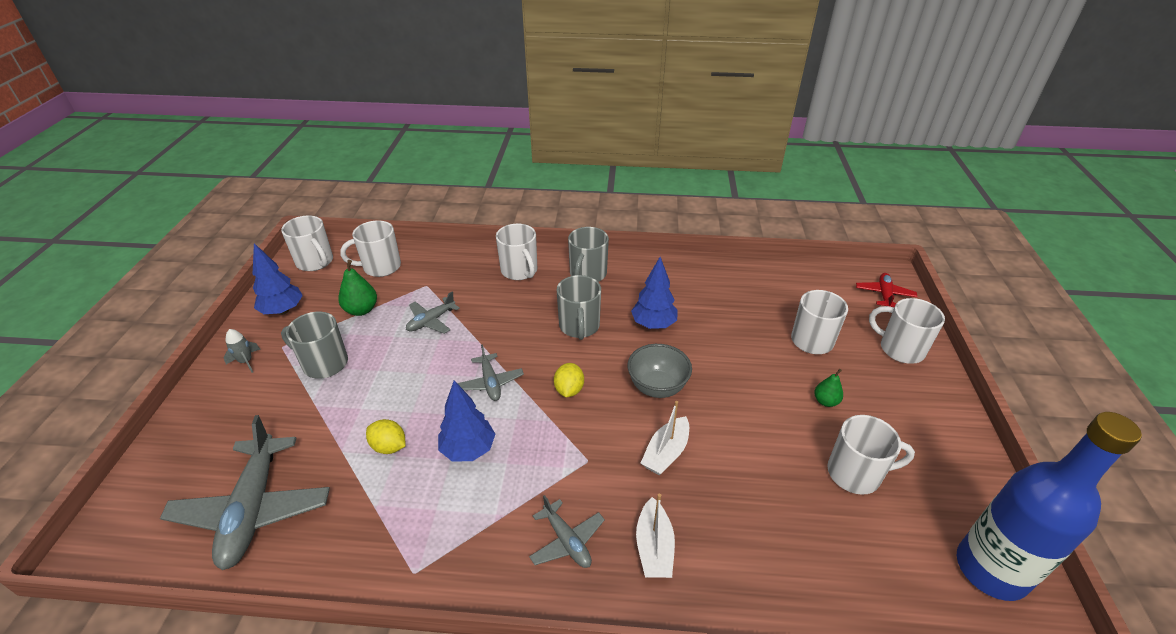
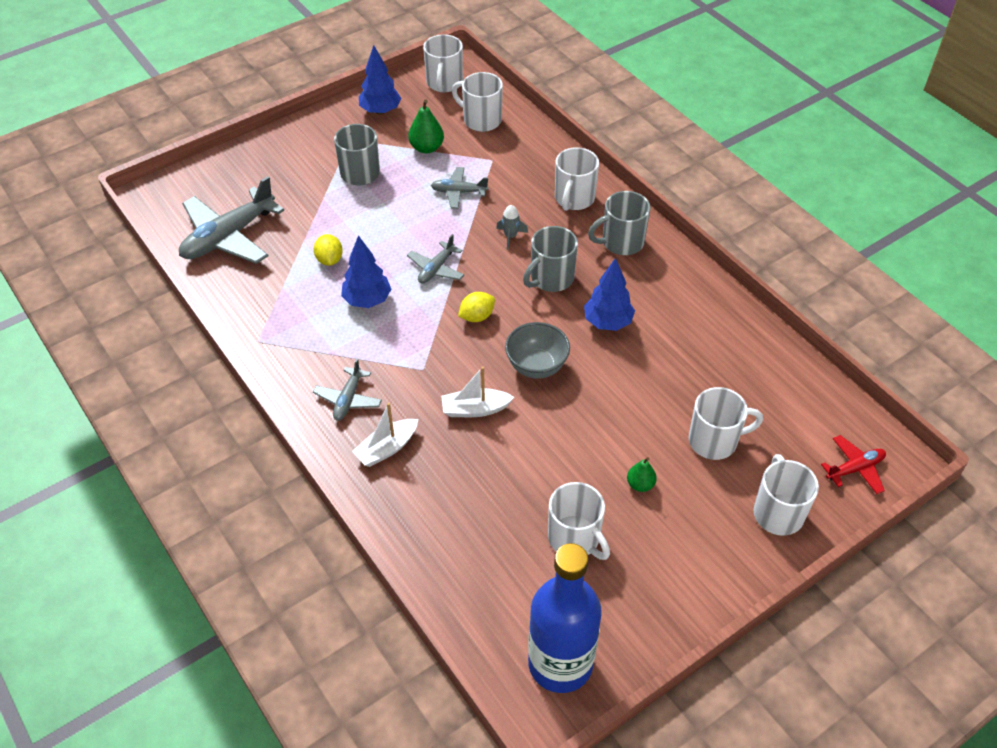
camera: 50 degrees right, 10 degrees up
grey rocket [224,329,261,373] -> grey rocket moved to [496,205,528,250]

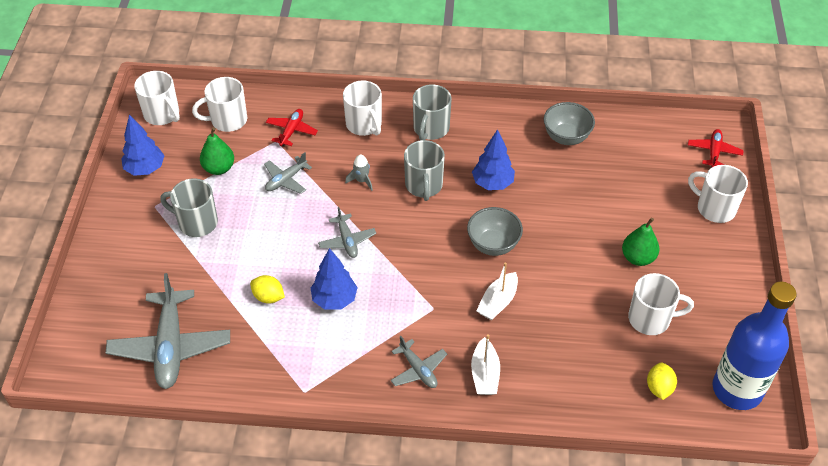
camera: 50 degrees left, 0 degrees up
yellow lemon [458,292,495,322] -> yellow lemon moved to [647,362,677,400]
green pear [627,457,657,492] -> green pear [622,218,659,266], size x1.56
white mug [689,387,763,460] -> none
none -> red plane [266,109,318,147]
none -> grey bowl [544,102,595,145]

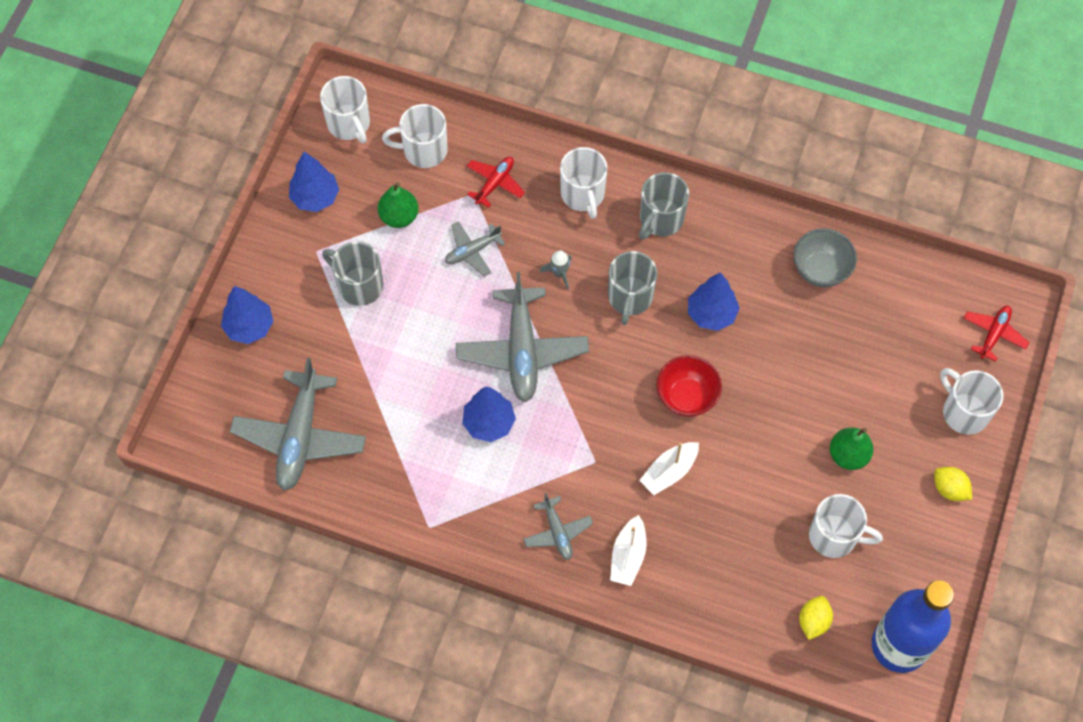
camera: 15 degrees right, 15 degrees up
yellow lemon [250,275,285,304] -> yellow lemon moved to [934,467,972,501]
grey plane [318,207,376,258] -> grey plane [456,272,589,402], size x1.94
grey bowl [467,207,523,256] -> red bowl [657,355,722,417]
none -> blue tree [221,286,274,344]

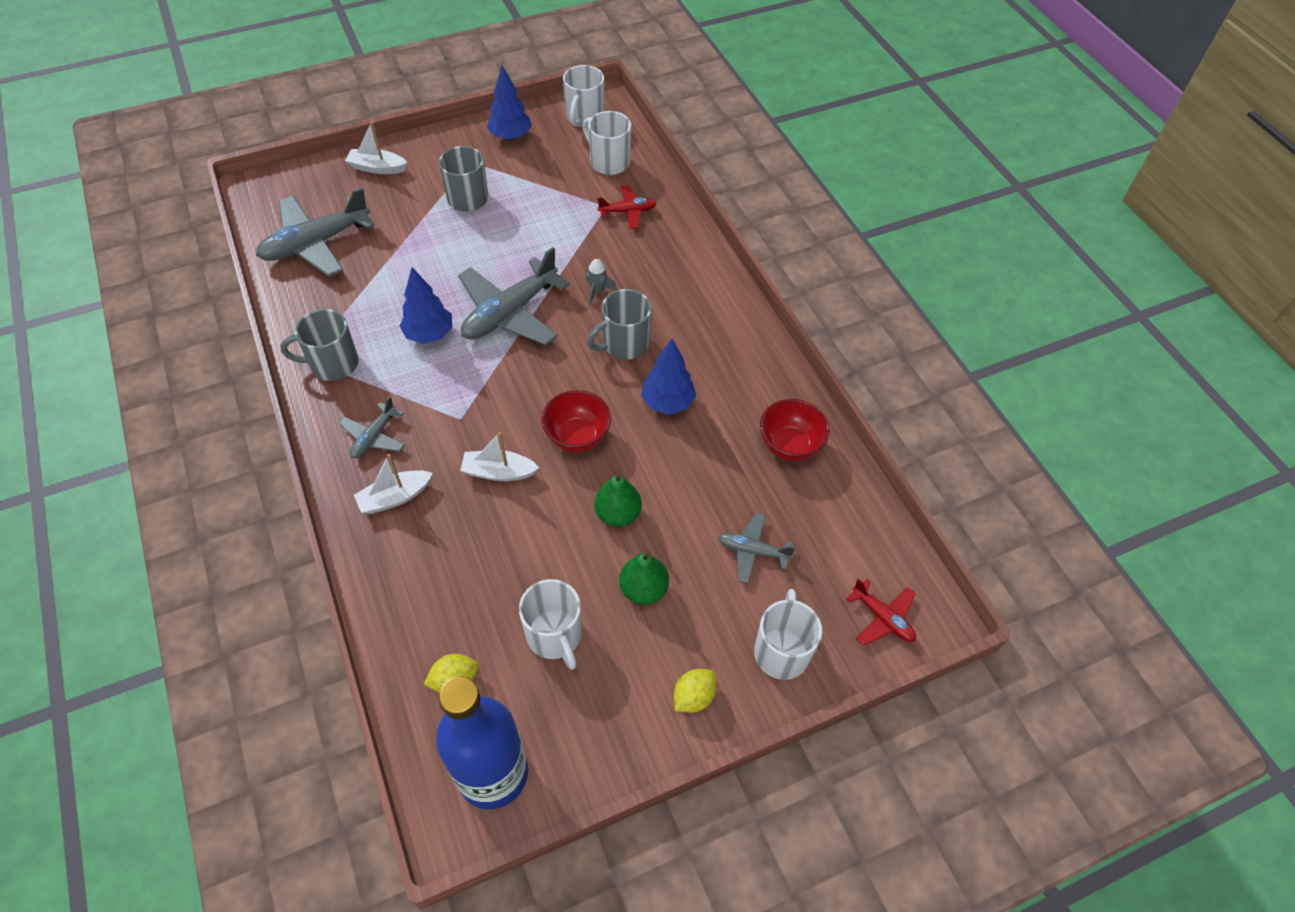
camera: 45 degrees right, 10 degrees down
blue tree [221,286,274,344] -> white boat [345,121,407,174]
green pear [378,182,418,228] -> green pear moved to [594,473,642,527]
grey plane [445,221,505,277] -> grey plane moved to [718,513,795,583]
white mug [560,147,608,219] -> none
grey mug [639,172,689,240] -> grey mug moved to [280,309,359,381]
grey bowl [794,228,857,287] -> red bowl [760,399,830,461]
yellow lemon [934,467,972,501] -> yellow lemon turned 45 degrees clockwise [674,669,717,713]
red plane [963,306,1029,362] -> red plane turned 60 degrees clockwise [846,578,916,646]

